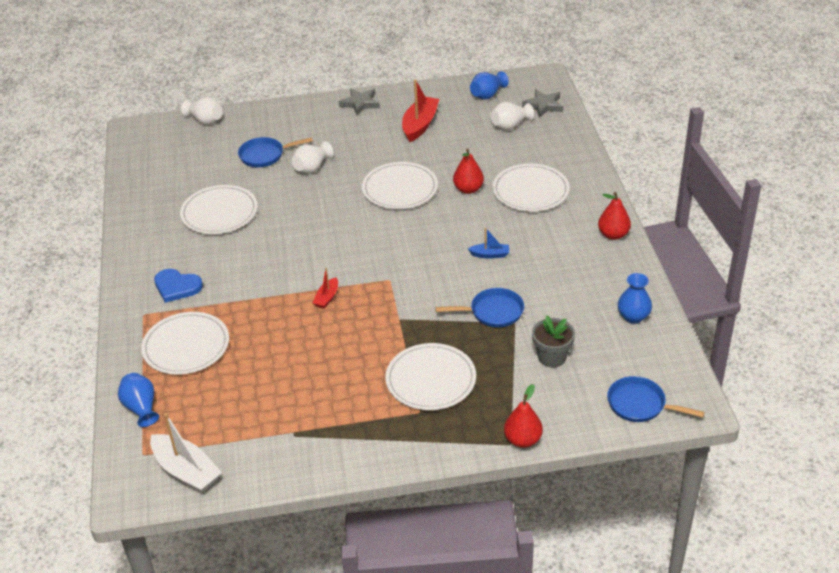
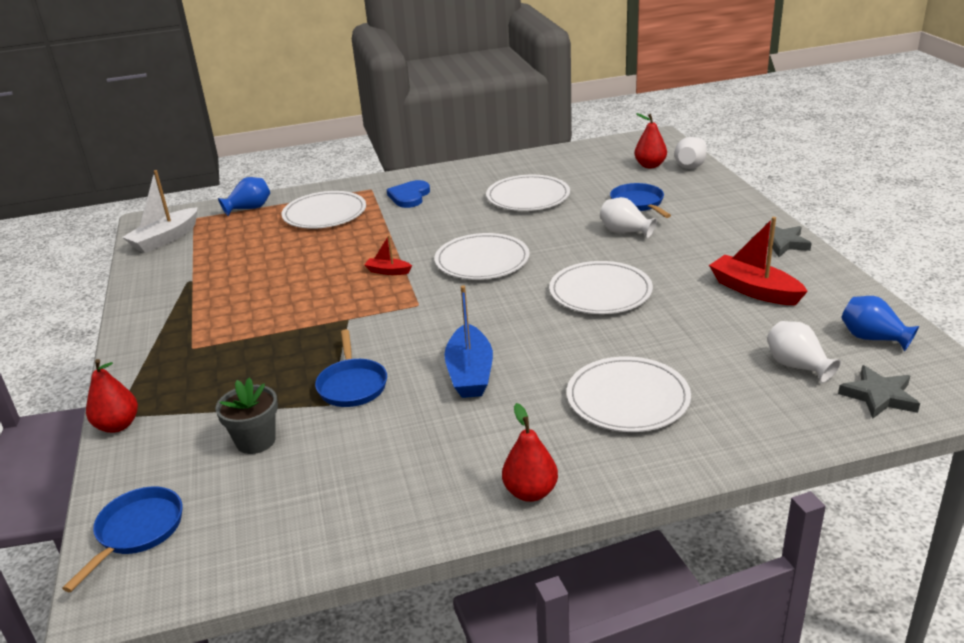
camera: 85 degrees right, 10 degrees down
white plate [385,343,476,410] -> white plate moved to [435,233,530,280]
red boat [402,79,439,142] -> red boat turned 150 degrees counterclockwise [709,217,808,306]
red pear [453,148,484,194] -> red pear moved to [635,113,667,168]
blue boat [468,228,509,259] -> blue boat [444,285,493,398], size x1.89
blue vase [618,273,652,324] -> none

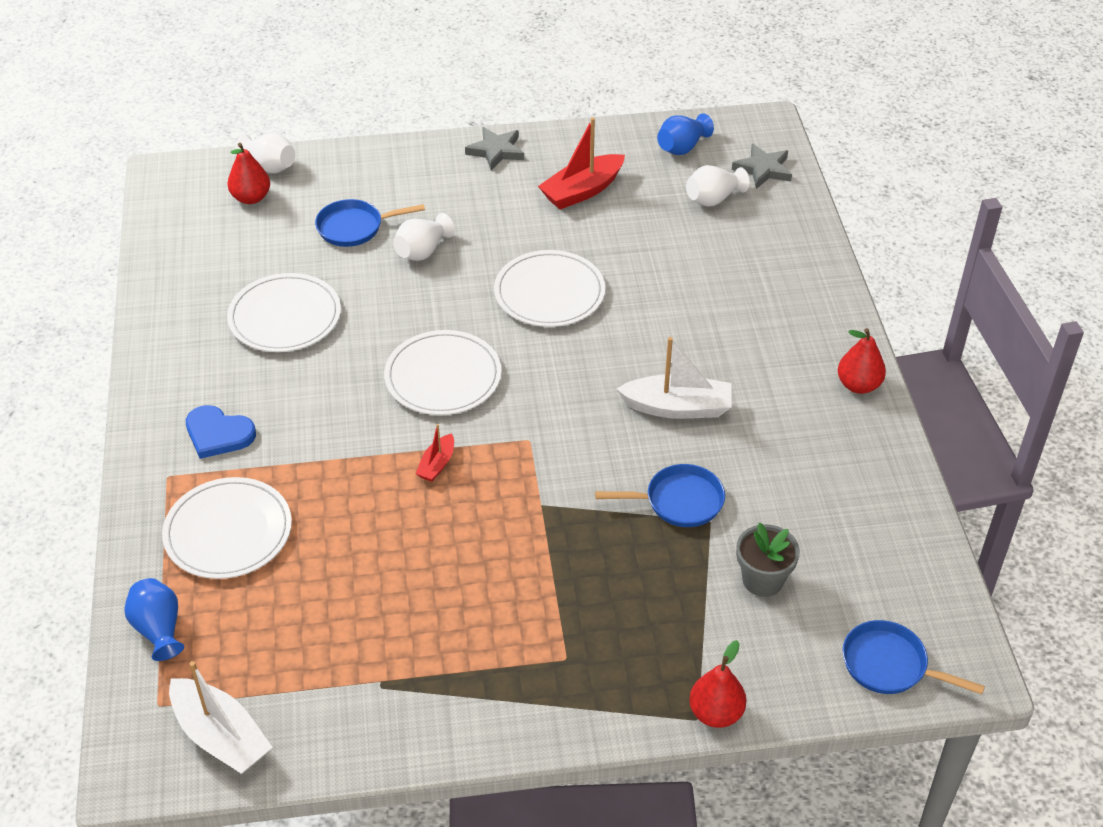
camera: 85 degrees left, 15 degrees up
blue boat [444,285,493,398] -> white boat [617,337,732,419]
white plate [567,356,691,432] -> none

